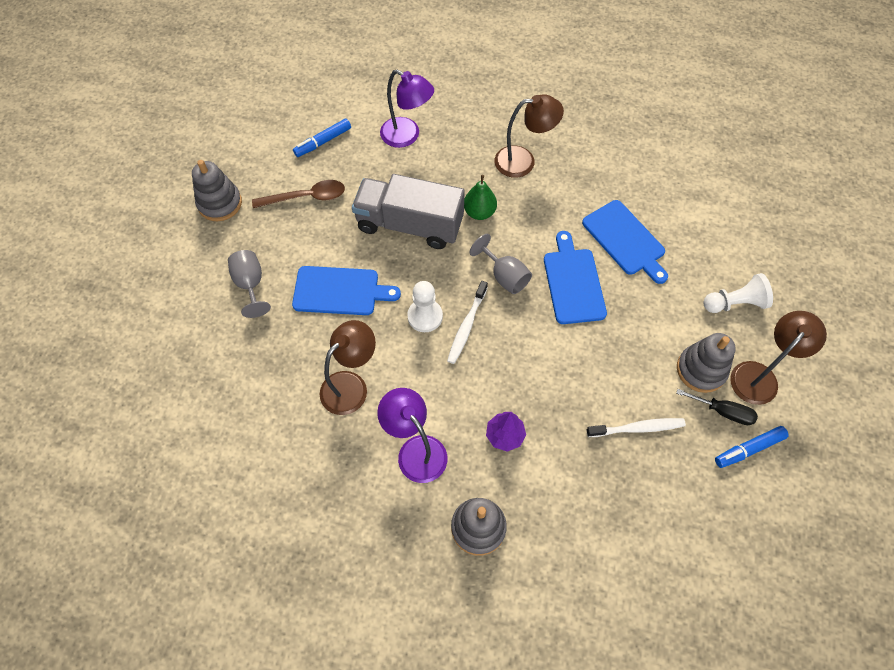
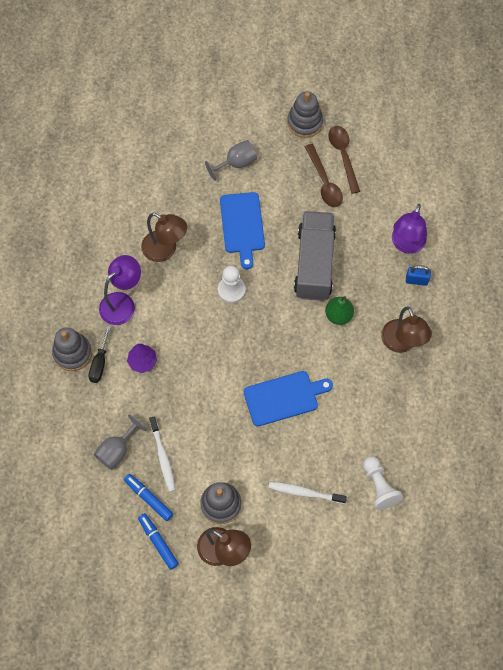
camera: 80 degrees right, 5 degrees up
blue marker [293,119,351,157] -> blue marker moved to [124,474,173,521]
white toothbrush [447,281,488,364] -> white toothbrush moved to [269,482,347,504]
grey goblet [469,234,532,294] -> grey goblet moved to [94,414,147,470]
blue cutting board [582,200,668,284] -> none
black screwdriver [676,389,758,425] -> black screwdriver moved to [88,326,111,383]
white pawn [703,273,773,313] -> white pawn moved to [363,456,403,510]
none -> brown spoon [328,126,360,194]
none -> blue padlock [406,265,431,286]

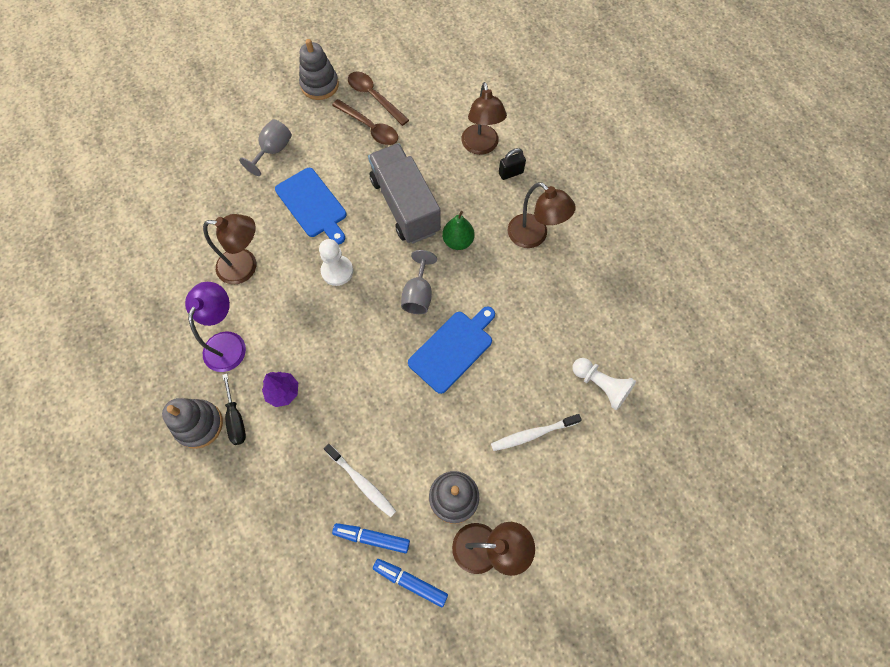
camera: 30 degrees left, 0 degrees up
grey goblet [94,414,147,470] -> grey goblet moved to [401,250,437,314]
purple lamp [392,204,427,254] -> brown lamp [461,82,507,155]
blue padlock [406,265,431,286] -> black padlock [499,148,526,180]

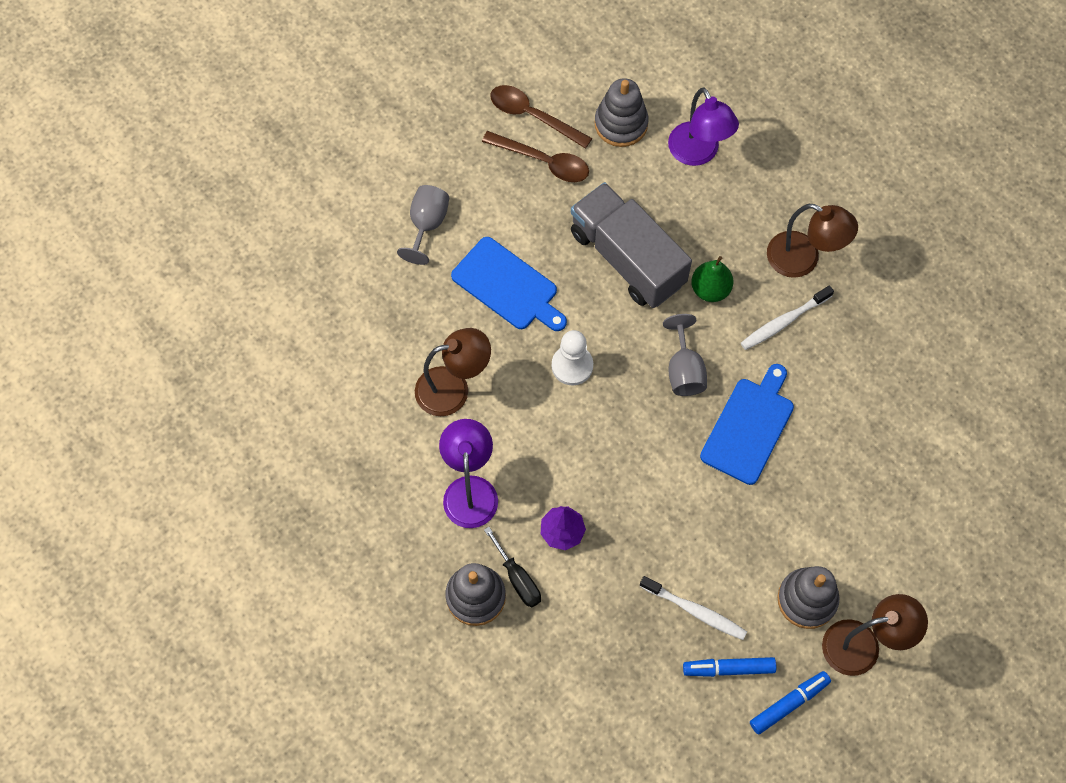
camera: 15 degrees left, 0 degrees up
grey stacking toy [299,39,339,100] -> grey stacking toy moved to [595,78,649,147]
blue marker [373,559,448,607] -> blue marker turned 135 degrees clockwise [750,671,831,734]
brown lamp [461,82,507,155] -> purple lamp [668,87,739,166]
white toothbrush [491,414,581,451] -> white toothbrush moved to [741,285,834,350]
black padlock [499,148,526,180] -> none
white pawn [572,358,636,410] -> none

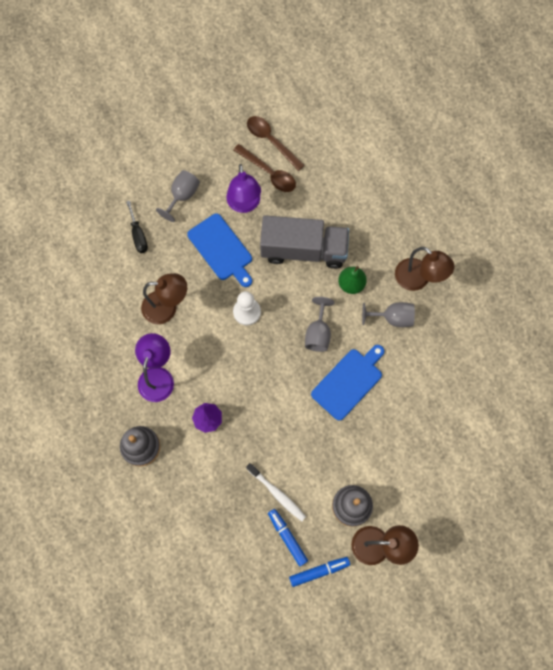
camera: 15 degrees right, 5 degrees up
black screwdriver [484,527,541,607] -> black screwdriver moved to [126,201,148,253]
grey truck [571,182,692,308] -> grey truck turned 120 degrees clockwise [260,215,349,269]
grey stacking toy [595,78,649,147] -> none
purple lamp [668,87,739,166] -> purple lamp moved to [227,164,261,213]
blue marker [683,657,776,677] -> blue marker turned 45 degrees clockwise [268,509,308,566]
white toothbrush [741,285,834,350] -> grey goblet [362,302,415,327]

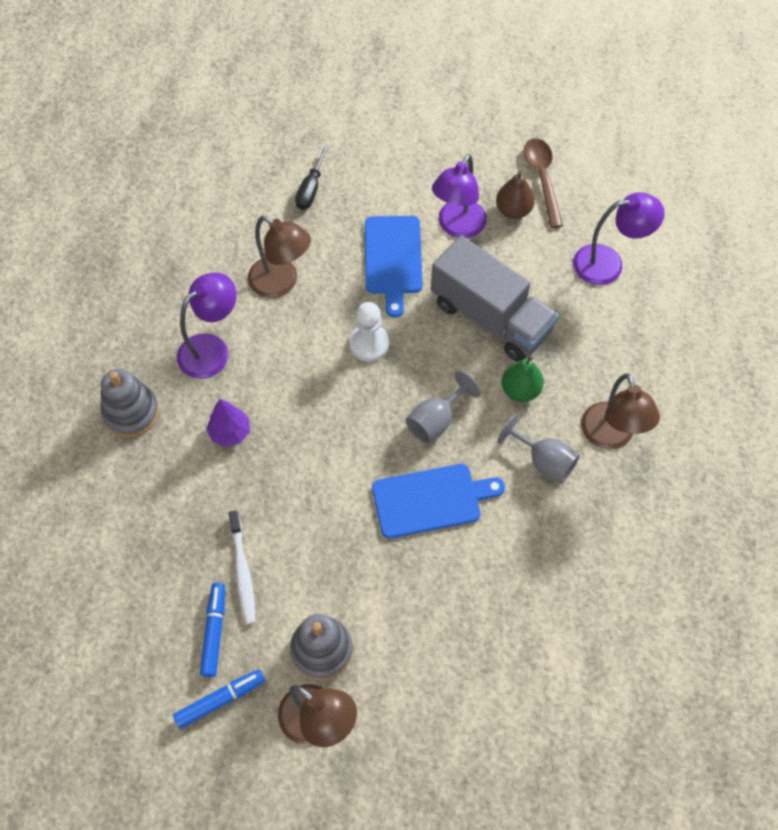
camera: 35 degrees right, 10 degrees down
grey goblet [156,170,200,222] -> none
brown spoon [233,144,296,192] -> brown pear [496,171,535,219]
blue marker [289,557,350,587] -> blue marker turned 45 degrees counterclockwise [173,669,265,729]
none -> purple lamp [573,192,665,285]

